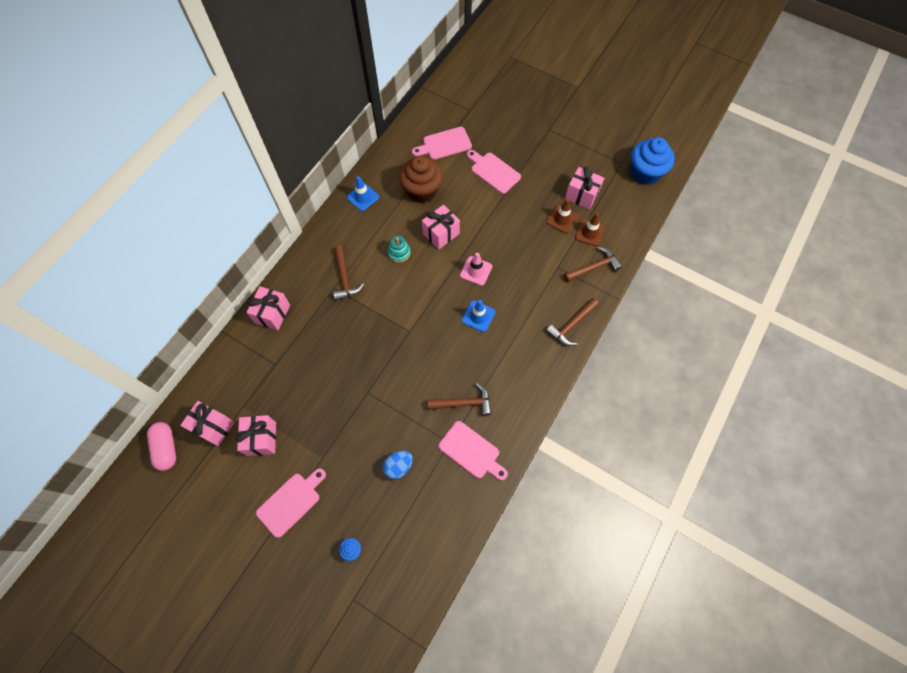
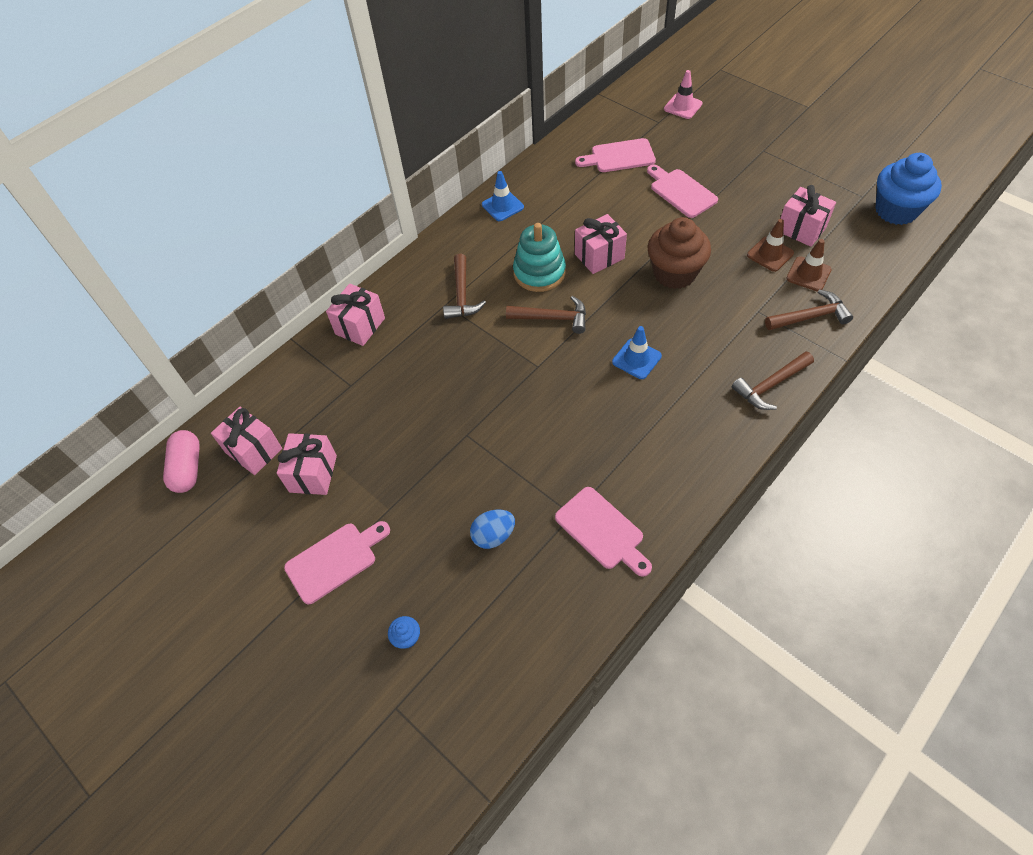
camera: 15 degrees right, 10 degrees down
turquoise stacking toy [388,235,411,263] -> turquoise stacking toy [513,223,566,292], size x1.70
brown cupcake [399,156,443,203] -> brown cupcake moved to [648,217,711,289]
brown hammer [427,383,492,416] -> brown hammer moved to [506,296,586,334]
pink traffic cone [460,253,492,286] -> pink traffic cone moved to [664,70,702,119]

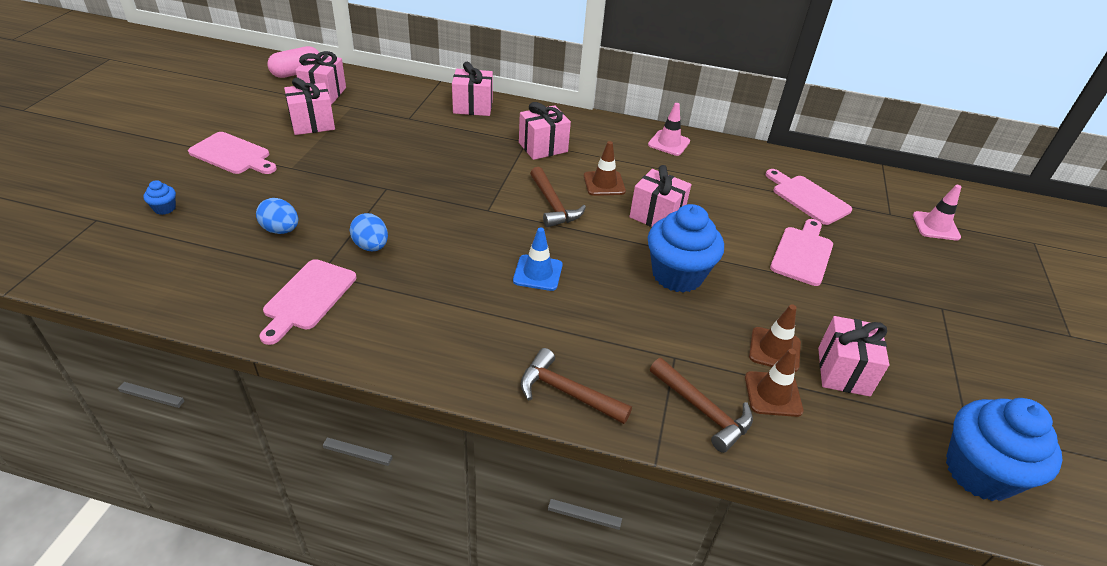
camera: 55 degrees right, 15 degrees down
brown hammer [443,254,486,319] -> pink gift [519,102,571,160]
blue traffic cone [482,171,524,221] -> pink traffic cone [648,103,690,156]
turquoise stacking toy [513,223,566,292] -> brown traffic cone [584,141,626,196]
brown cupcake [648,217,711,289] -> blue cupcake [648,204,724,293]
none -> blue egg [350,213,388,251]

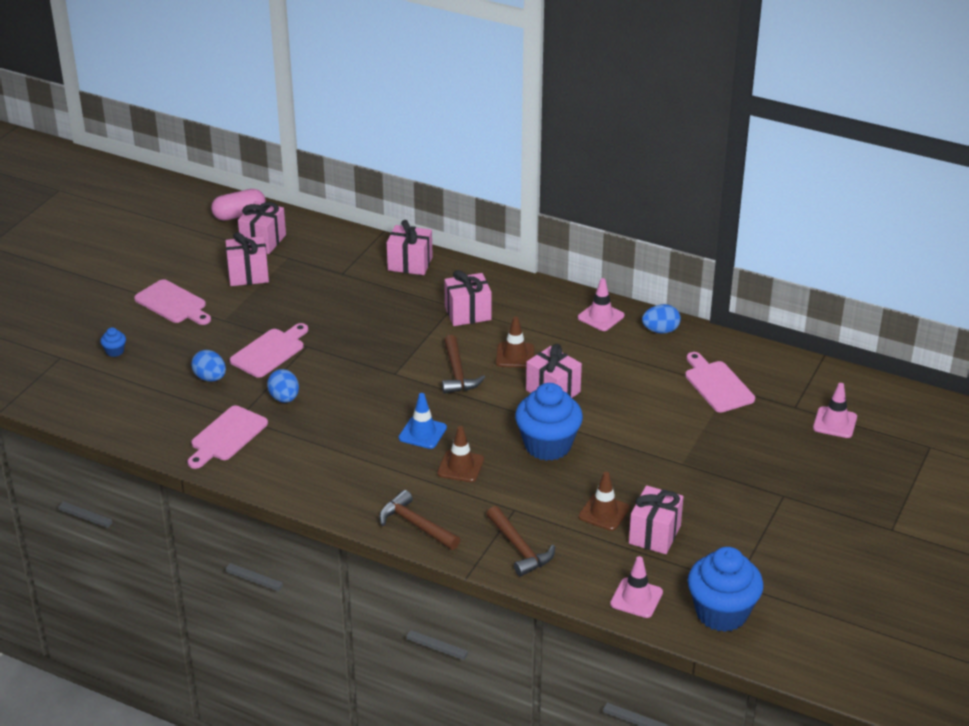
camera: 15 degrees right, 5 degrees down
brown traffic cone [745,349,804,417] -> brown traffic cone moved to [437,426,484,482]
pink cutting board [770,219,833,286] -> pink cutting board moved to [230,323,308,378]
none -> pink traffic cone [610,556,663,618]
none -> blue egg [642,304,681,334]

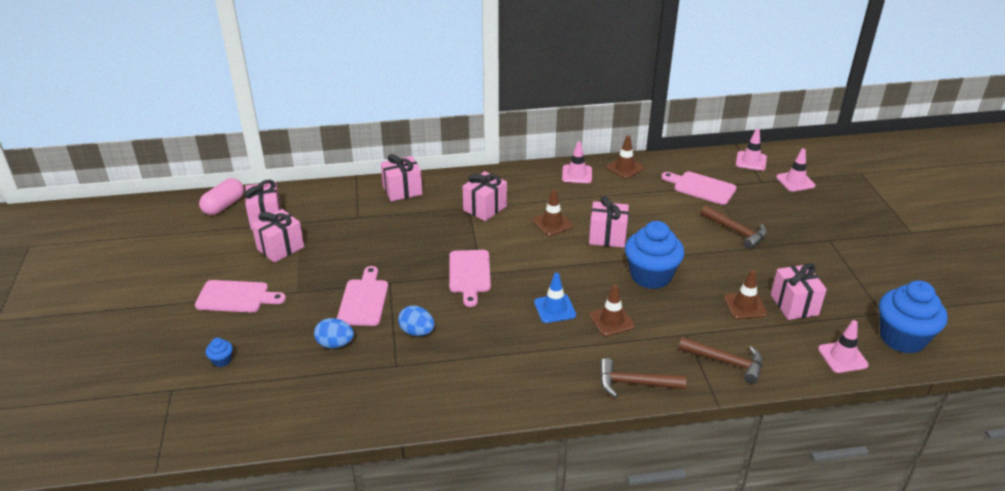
camera: 35 degrees left, 0 degrees up
pink cutting board [187,406,268,469] -> pink cutting board moved to [449,250,491,307]
brown hammer [442,335,485,394] -> brown hammer moved to [701,205,767,249]
blue egg [642,304,681,334] -> brown traffic cone [606,136,644,179]
none -> pink traffic cone [736,129,767,171]

